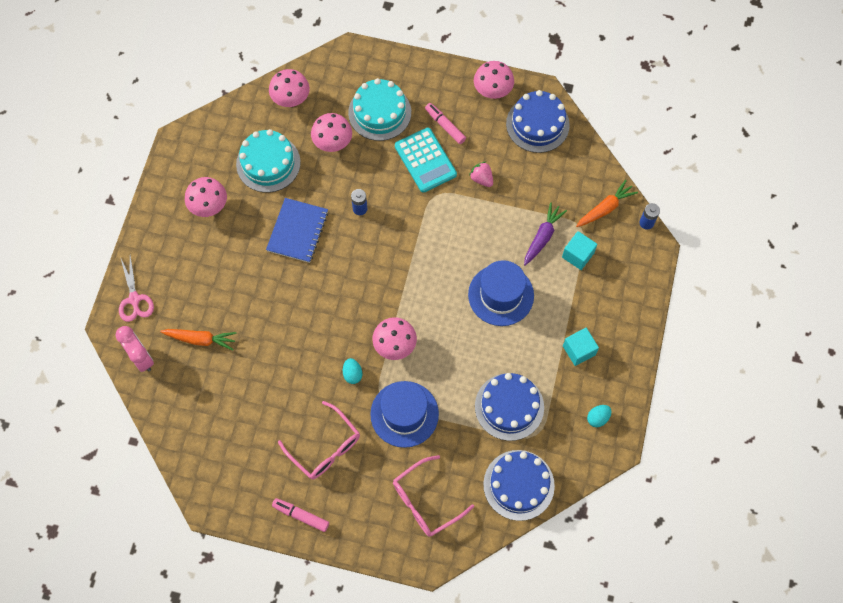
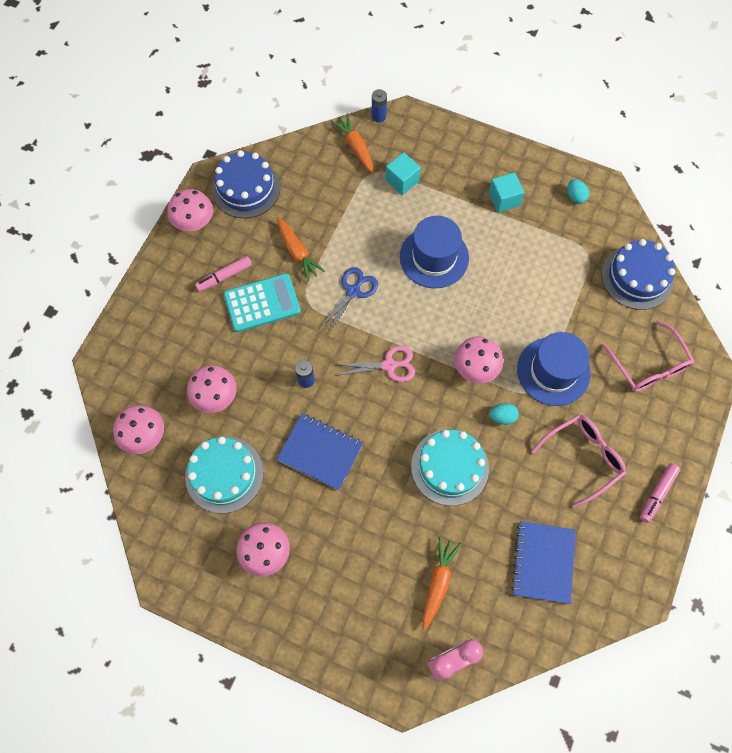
camera: 80 degrees left, 0 degrees up
pink scissors [119,256,154,322] -> pink scissors moved to [334,346,415,382]
turquoise cake [348,78,411,141] -> turquoise cake moved to [411,430,489,506]
pink strawberry [469,162,493,187] -> orange carrot [277,217,325,281]
blue cake [475,373,544,441] -> none
purple carrot [524,202,567,265] -> none
none -> blue scissors [320,267,378,335]
none -> blue notebook [511,521,576,604]

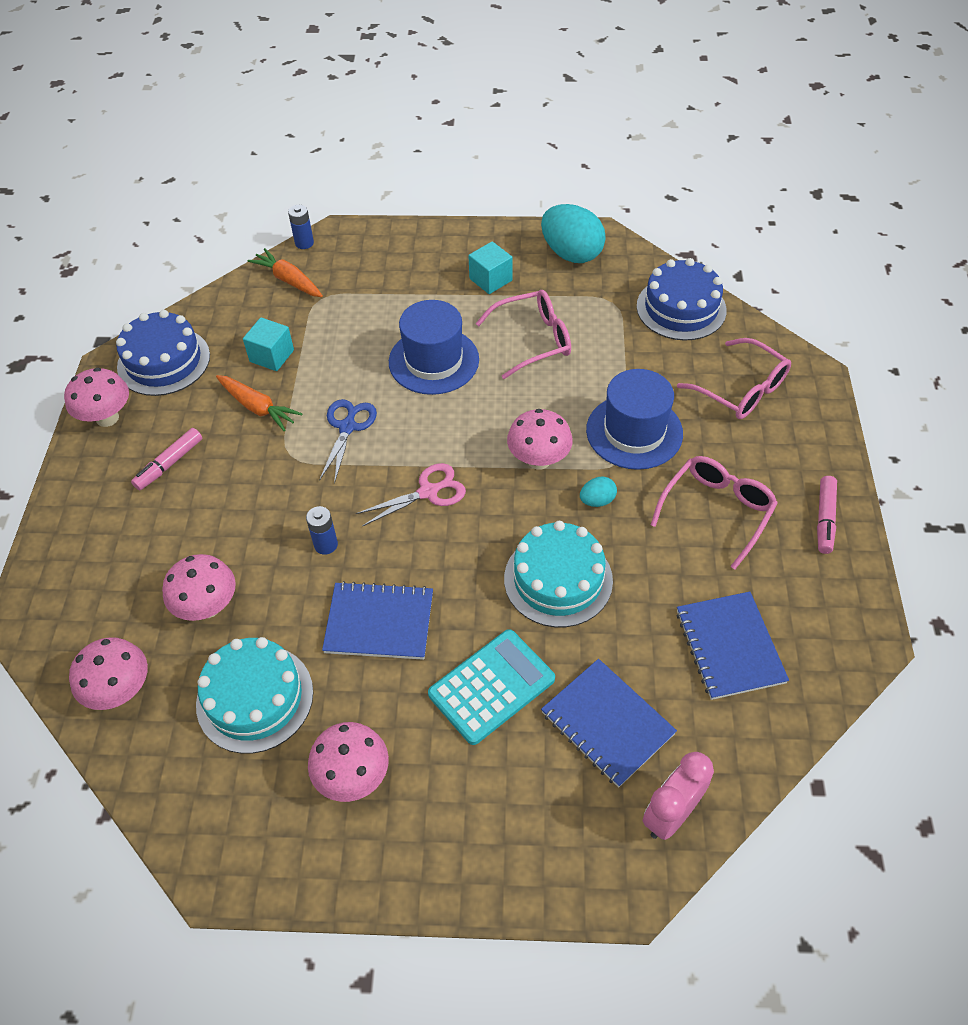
camera: 20 degrees left, 15 degrees down
turquoise calculator [224,273,301,332] -> turquoise calculator moved to [428,629,555,745]
turquoise cube [386,152,421,195] -> turquoise cube moved to [243,317,294,371]
orange carrot [423,537,461,630] -> blue notebook [541,659,677,788]
turquoise egg [567,179,589,204] -> turquoise egg [541,204,606,263], size x2.15
none -> pink glasses [475,290,571,379]

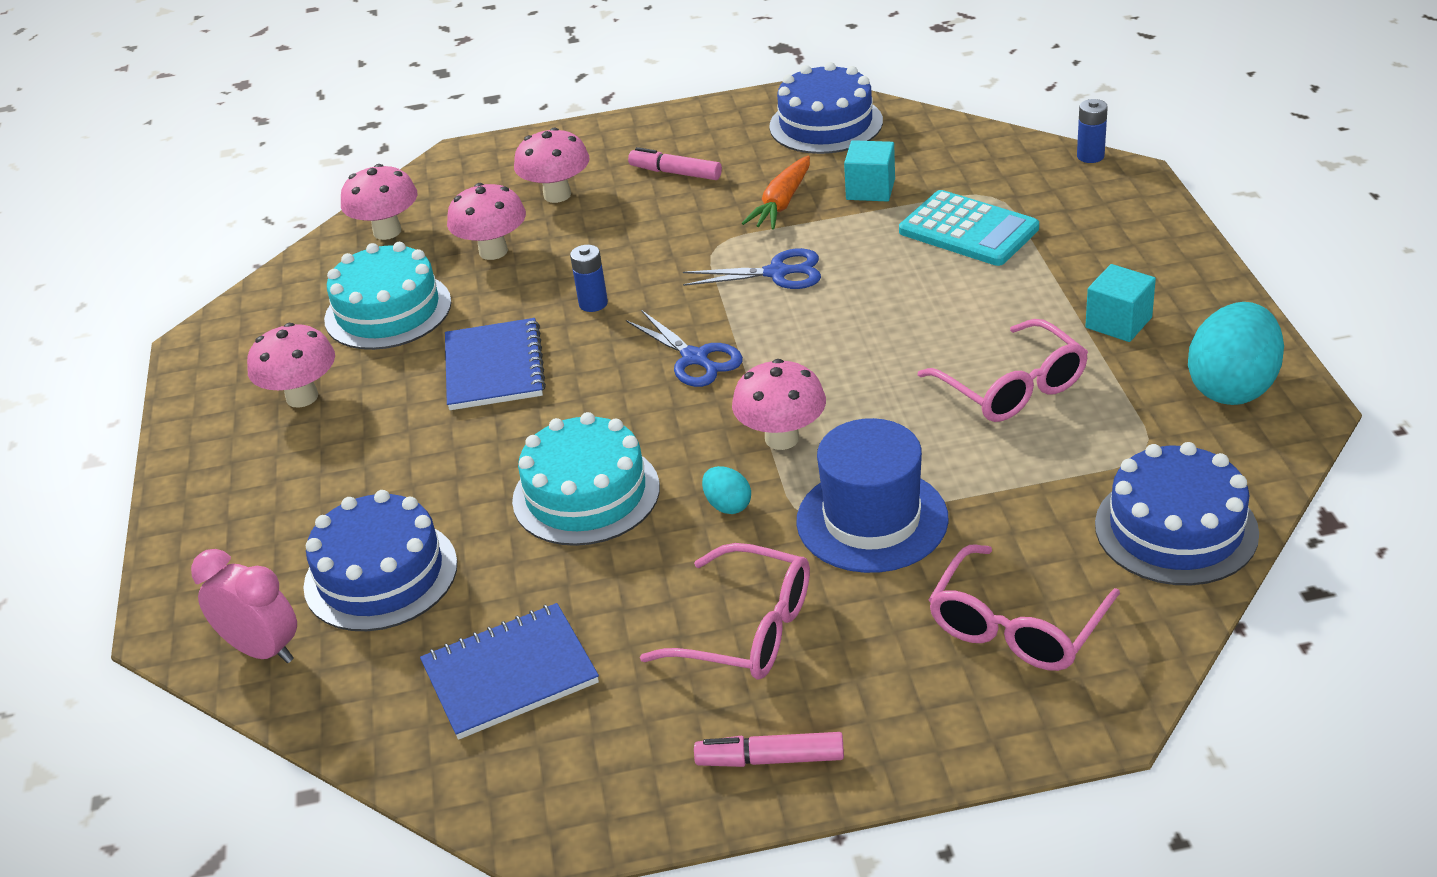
camera: 80 degrees right, 15 degrees down
pink mushroom [64,368,129,427] -> pink mushroom moved to [514,128,590,203]
orange carrot [247,248,323,297] -> none
pink scissors [356,463,466,526] -> blue scissors [626,310,743,387]
blue hat [389,300,479,395] -> none
turquoise calculator [428,629,555,745] -> turquoise calculator moved to [899,190,1039,266]
blue notebook [541,659,677,788] -> blue cake [303,490,457,631]

